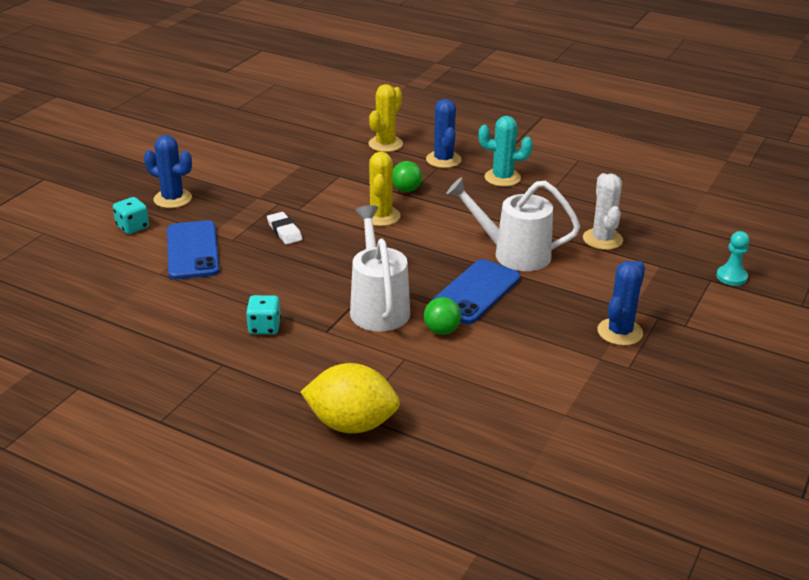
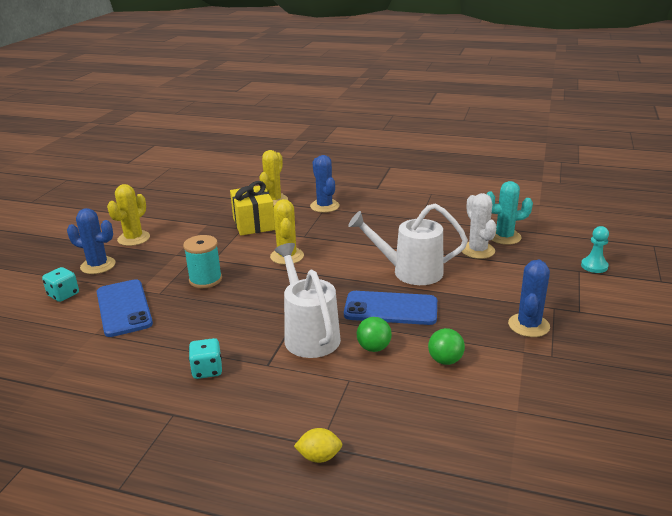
camera: 10 degrees left, 5 degrees down
white eraser [267,212,302,245] -> turquoise spool [183,235,222,288]
yellow lemon [301,363,400,433] -> yellow lemon [294,428,342,463], size x0.47
green ball [393,161,422,192] -> green ball moved to [428,328,465,365]
blue phone [431,259,520,324] -> blue phone turned 75 degrees clockwise [344,291,437,325]
turquoise cactus [478,116,533,187] -> turquoise cactus moved to [487,181,533,245]
none -> yellow cactus [107,184,150,246]
none -> yellow gift [230,181,275,235]

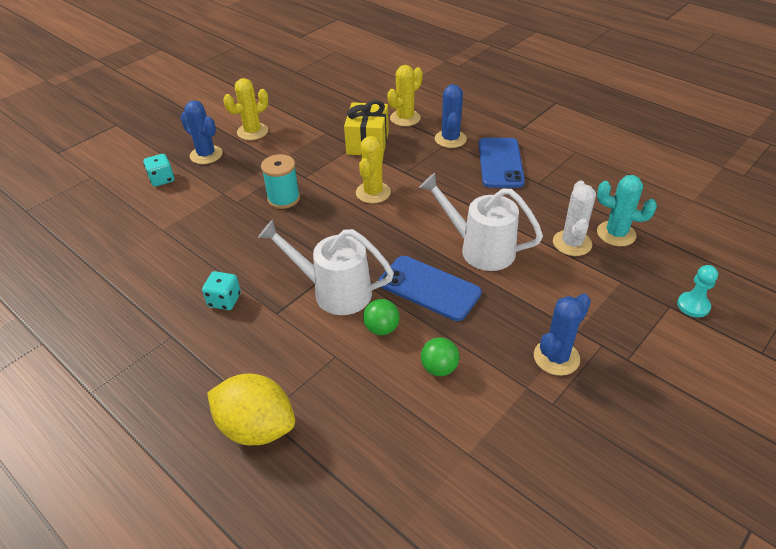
camera: 25 degrees right, 15 degrees up
blue phone [97,279,153,337] -> blue phone moved to [479,138,525,188]
white watering can [275,243,341,358] -> white watering can turned 75 degrees counterclockwise [258,220,394,315]
yellow lemon [294,428,342,463] -> yellow lemon [207,374,295,445], size x2.12

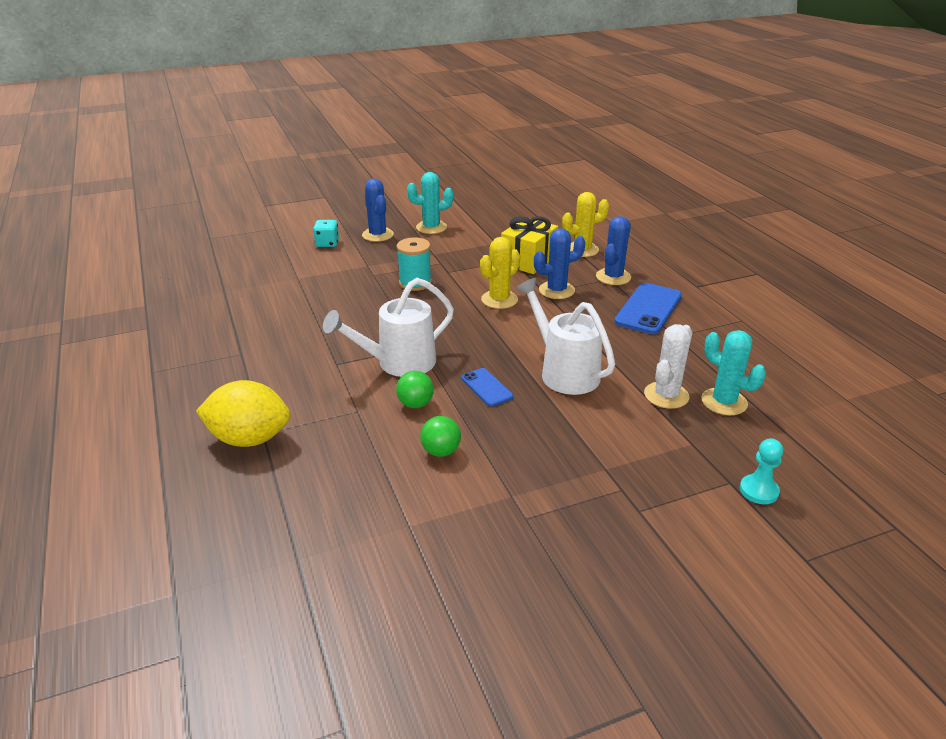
camera: 25 degrees right, 10 degrees down
turquoise dice [202,271,241,310] -> none
yellow lemon [207,374,295,445] -> yellow lemon turned 45 degrees counterclockwise [196,380,291,447]
yellow cactus [223,78,268,140] -> turquoise cactus [407,172,453,234]
white watering can [258,220,394,315] -> white watering can turned 75 degrees counterclockwise [323,278,454,377]
blue phone [379,256,482,321] -> blue phone [461,368,513,407], size x0.56
blue cactus [534,293,591,376] -> blue cactus moved to [534,228,585,299]

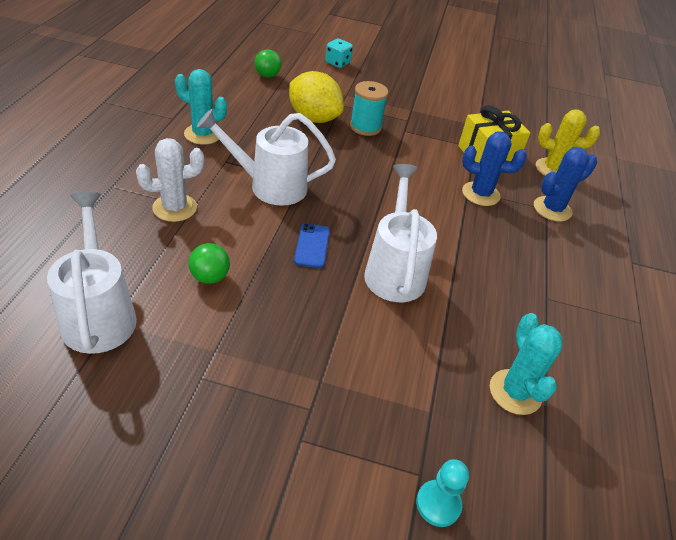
camera: 30 degrees right, 10 degrees up
yellow lemon [196,380,291,447] -> yellow lemon moved to [289,71,344,123]
blue cactus [362,179,394,242] -> none
green ball [396,371,434,408] -> green ball moved to [255,49,282,78]
turquoise cactus [407,172,453,234] -> turquoise cactus moved to [175,69,227,145]
yellow cactus [480,237,520,309] -> none
blue phone [614,283,682,334] -> none
white cactus [644,324,692,409] -> white cactus moved to [136,138,204,222]
none -> white watering can [47,192,137,354]

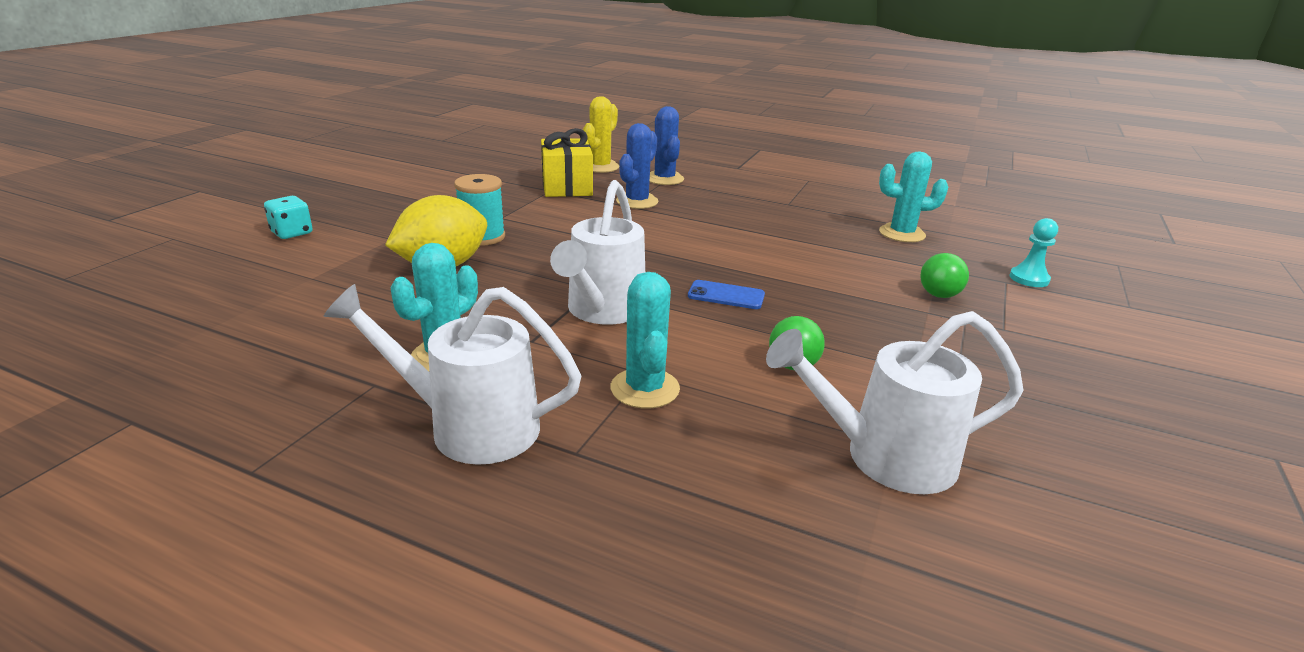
camera: 75 degrees left, 15 degrees down
white cactus [136,138,204,222] -> turquoise cactus [611,272,680,408]
green ball [255,49,282,78] -> green ball moved to [920,253,969,298]
white watering can [364,164,437,302] -> white watering can moved to [324,284,581,465]

